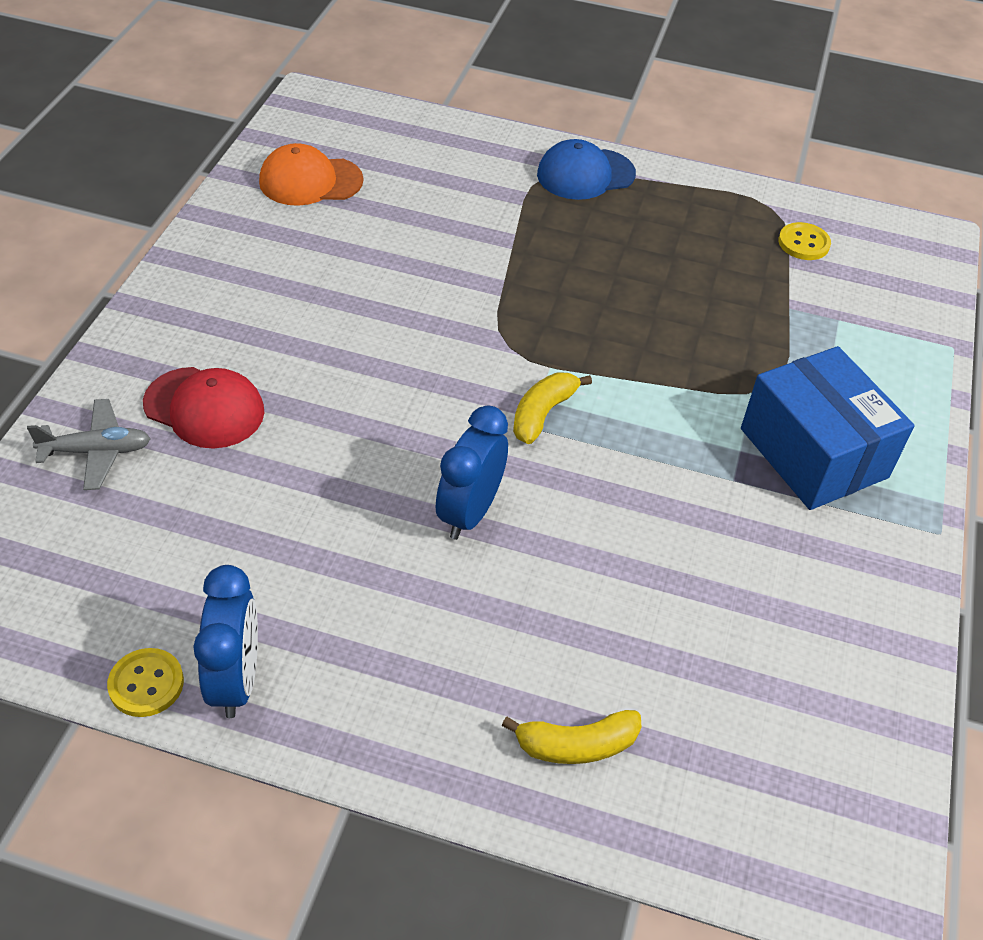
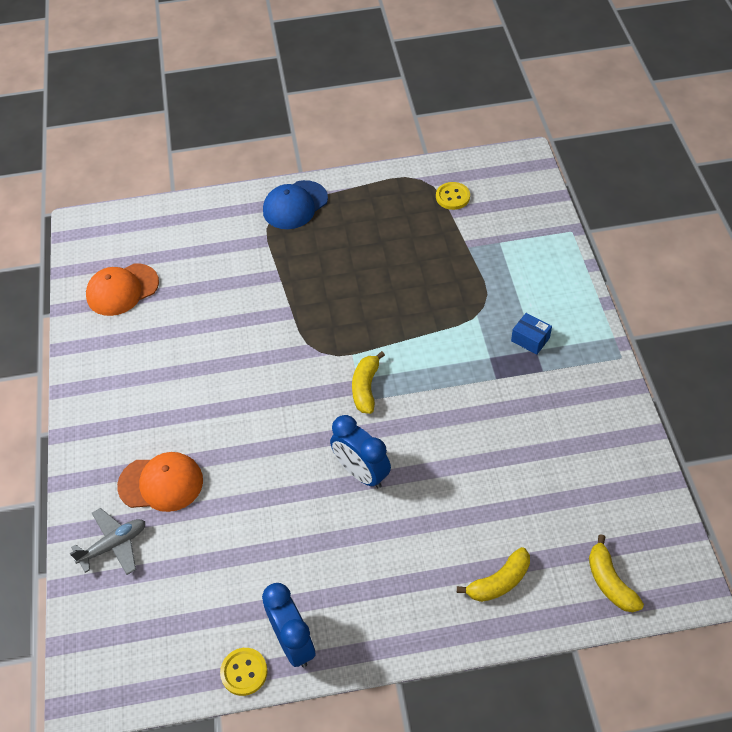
camera: 20 degrees left, 5 degrees up
red cap [143,367,264,449] -> orange cap [117,452,203,512]
blue clock [436,405,508,540] -> blue clock turned 45 degrees counterclockwise [330,415,391,488]
blue box [741,346,915,510] -> blue box [511,313,552,355], size x0.40
none -> yellow banana [589,534,644,612]

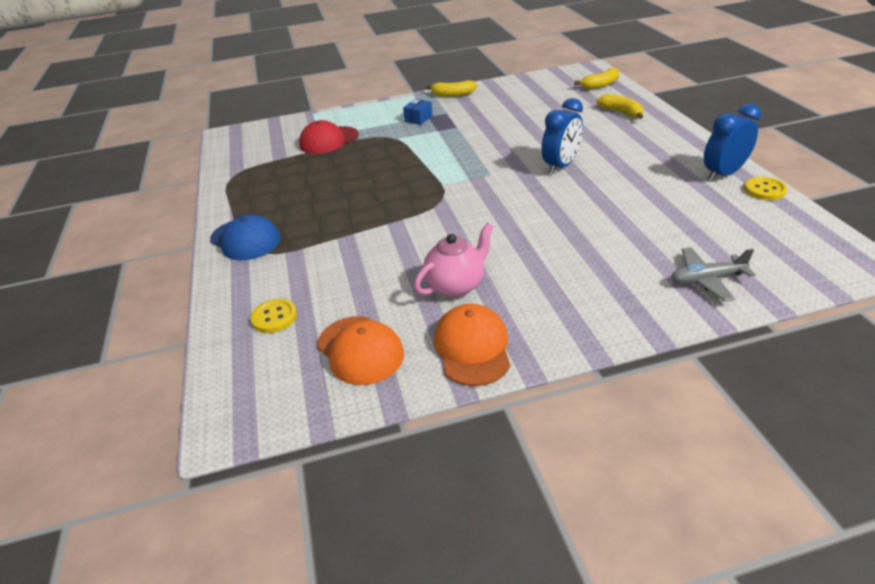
camera: 95 degrees left, 15 degrees down
grey plane [70,508,145,575] -> grey plane turned 60 degrees counterclockwise [671,247,755,302]
orange cap [117,452,203,512] -> orange cap moved to [434,304,510,386]
yellow banana [352,351,385,414] -> yellow banana moved to [426,80,477,97]
yellow button [436,182,470,210] -> yellow button moved to [251,299,297,333]
none -> red cap [299,120,359,154]
none -> pink teapot [414,223,494,297]

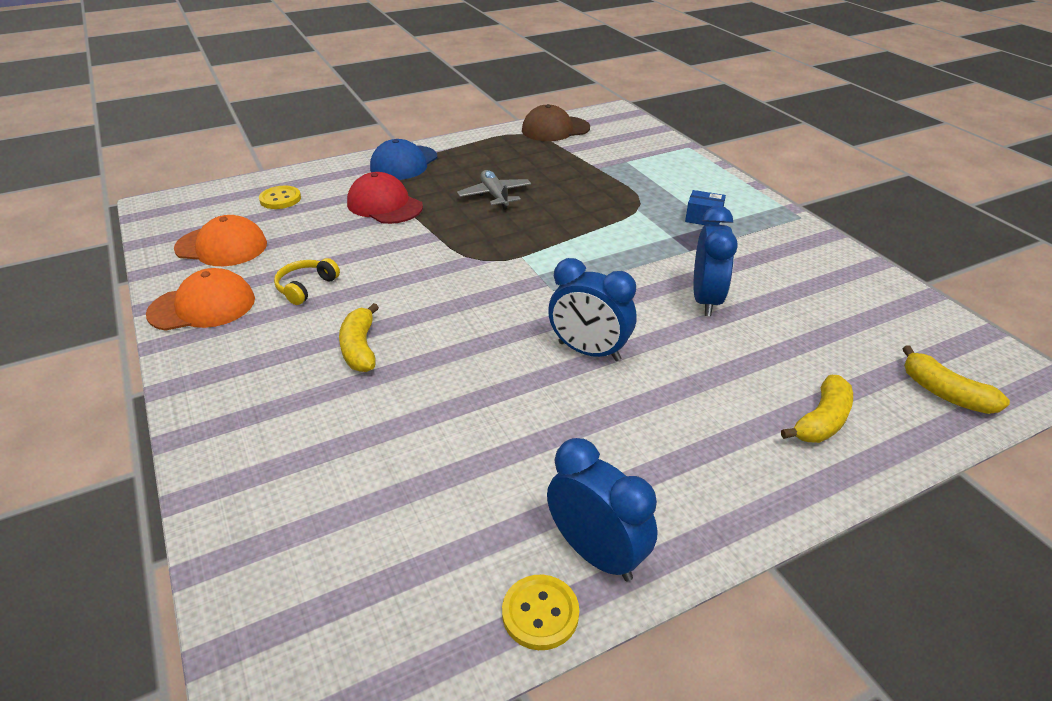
camera: 75 degrees right, 0 degrees up
red cap [299,120,359,154] -> red cap moved to [347,172,423,224]
orange cap [317,316,404,385] -> orange cap turned 120 degrees counterclockwise [174,215,267,266]
pink teapot [414,223,494,297] -> yellow headphones [274,258,340,305]
yellow banana [426,80,477,97] -> yellow banana moved to [339,303,379,372]
grey plane [671,247,755,302] -> grey plane moved to [457,170,531,210]
none -> brown cap [522,104,590,141]
none -> blue clock [694,206,738,316]

